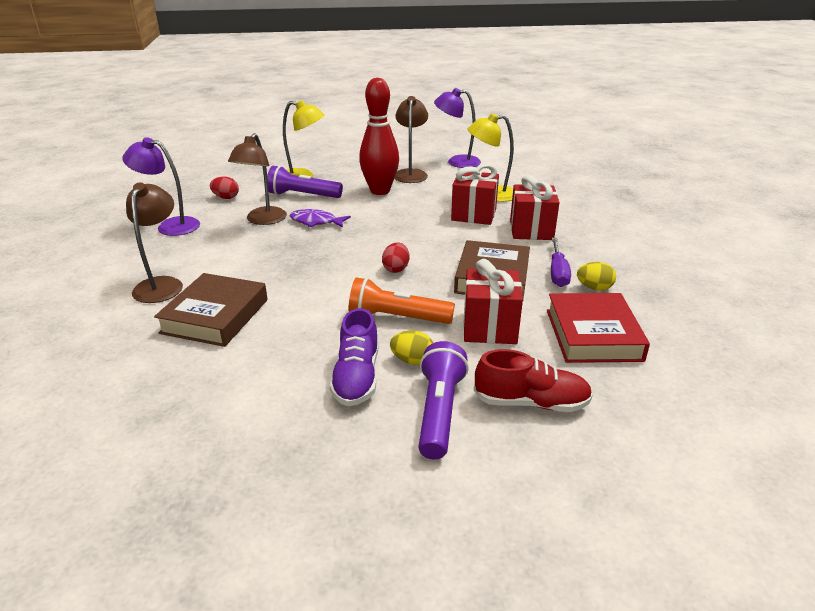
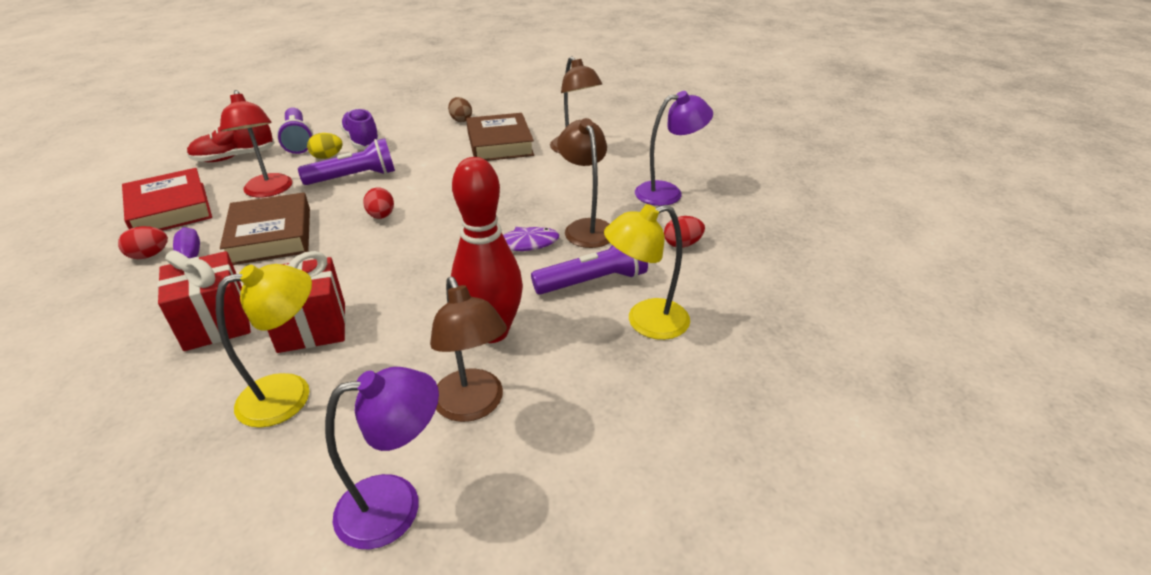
camera: 150 degrees right, 5 degrees up
orange flashlight [348,277,455,324] -> purple flashlight [298,138,395,185]
red gift [463,259,523,344] -> red lamp [220,90,292,197]
yellow egg [577,262,616,291] -> red egg [118,226,168,259]
none -> brown egg [448,97,472,122]

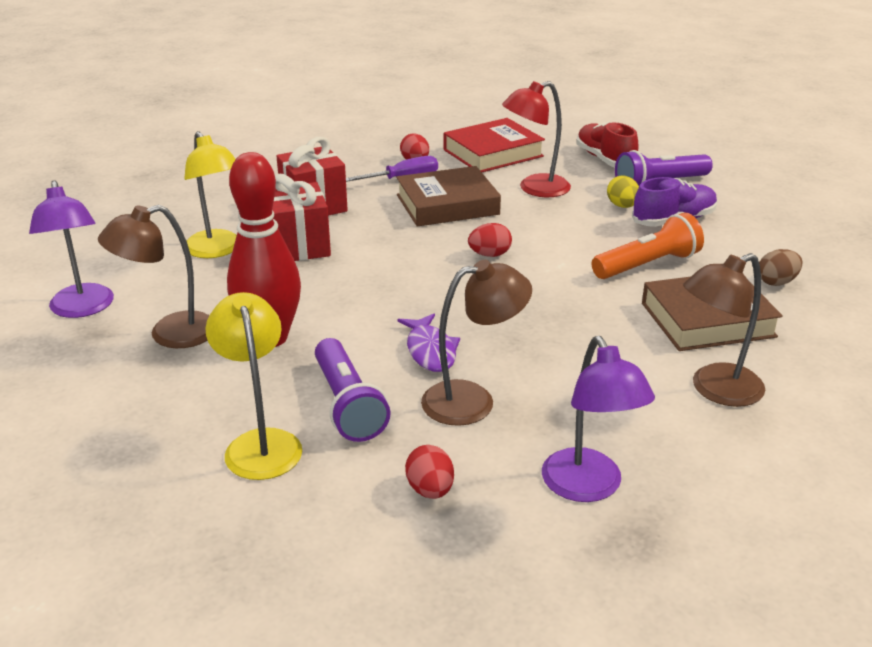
camera: 90 degrees right, 5 degrees down
purple flashlight [298,138,395,185] -> none
none -> orange flashlight [592,213,704,279]

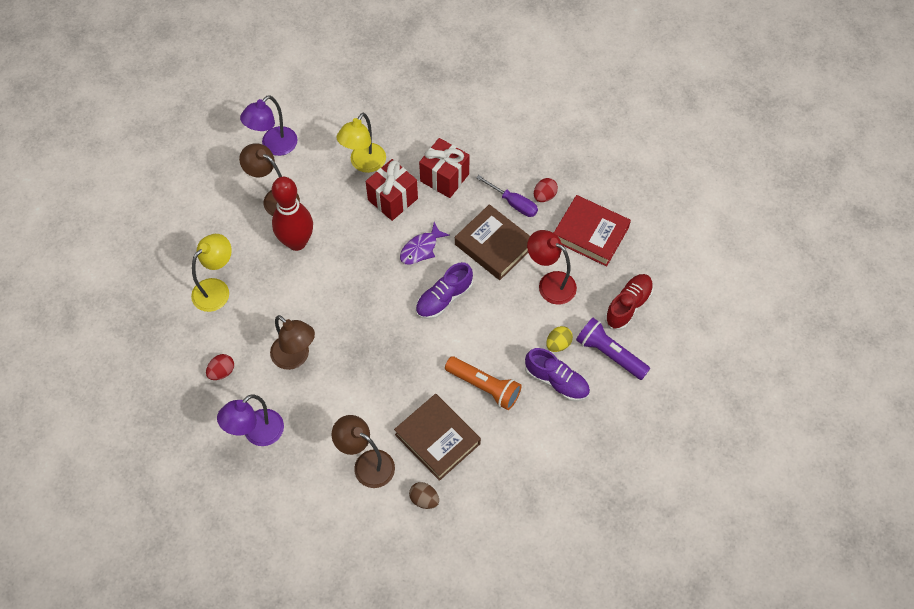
camera: 60 degrees right, 30 degrees up
purple flashlight [315,338,391,442] -> none
purple fish [397,314,460,372] -> purple fish moved to [400,222,450,264]
red egg [468,223,512,257] -> purple shoe [416,262,473,319]
brown egg [759,249,803,286] -> brown egg moved to [409,482,439,509]

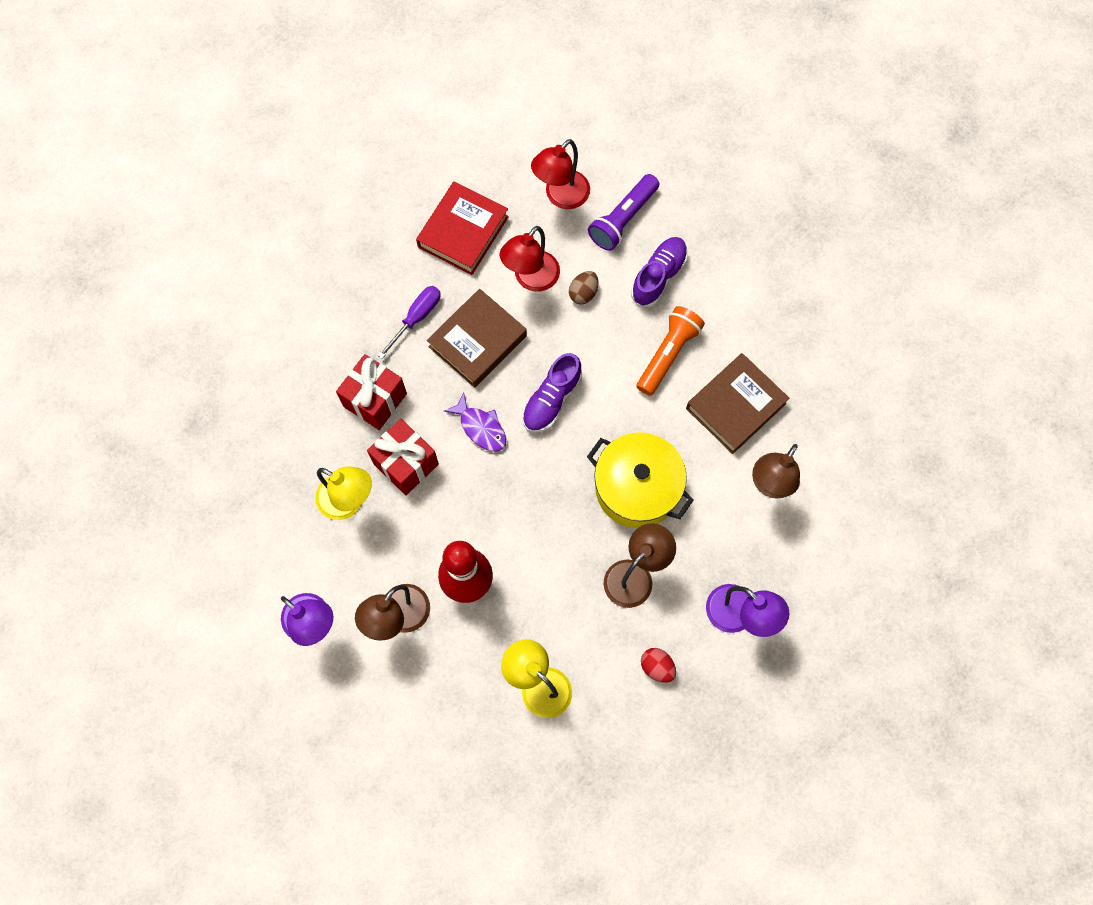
camera: 90 degrees left, 10 degrees up
brown egg [409,482,439,509] -> brown egg moved to [569,271,598,304]
purple shoe [416,262,473,319] -> purple shoe turned 75 degrees clockwise [522,353,582,433]
red egg [534,178,558,202] -> none
yellow egg [546,326,573,352] -> none
red shoe [605,274,653,330] -> red lamp [531,139,590,209]
none -> yellow pot [587,432,694,528]

